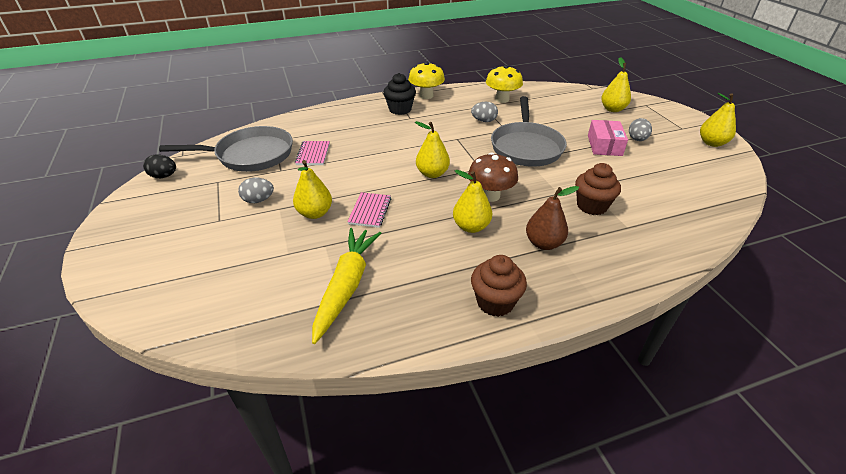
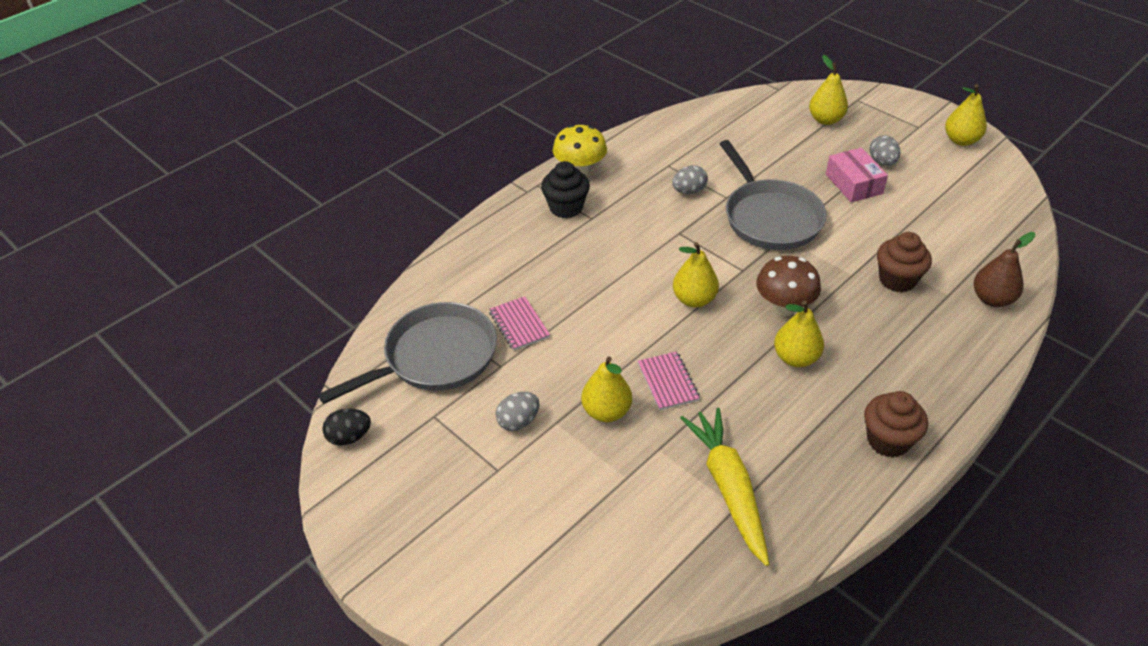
camera: 25 degrees left, 5 degrees up
yellow mushroom [486,65,523,103] -> none
brown pear [526,186,579,250] -> brown pear moved to [974,232,1035,307]

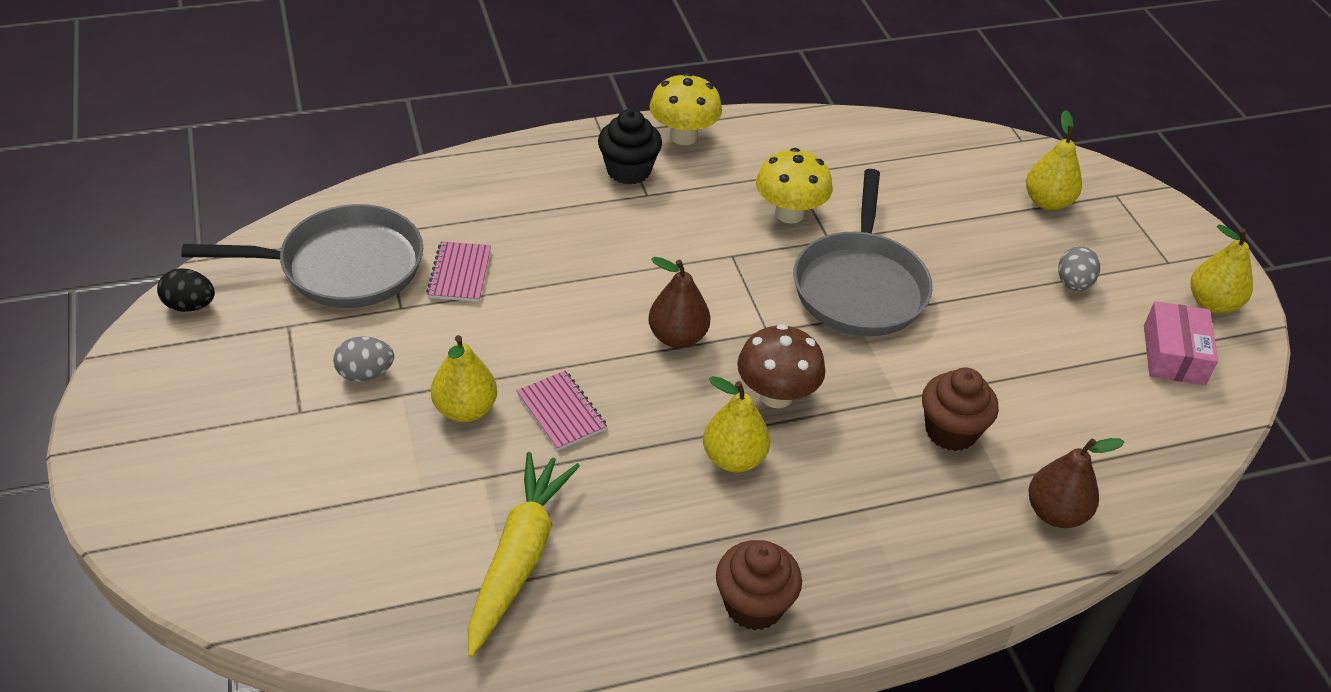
camera: 25 degrees right, 0 degrees up
pink notebook [638,351,700,410] -> pink notebook turned 45 degrees counterclockwise [517,371,607,450]
grey egg [672,165,708,194] -> yellow mushroom [756,148,832,224]
yellow pear [673,242,719,308] -> brown pear [648,257,710,348]
pink box [826,148,888,202] -> pink box moved to [1144,301,1218,385]

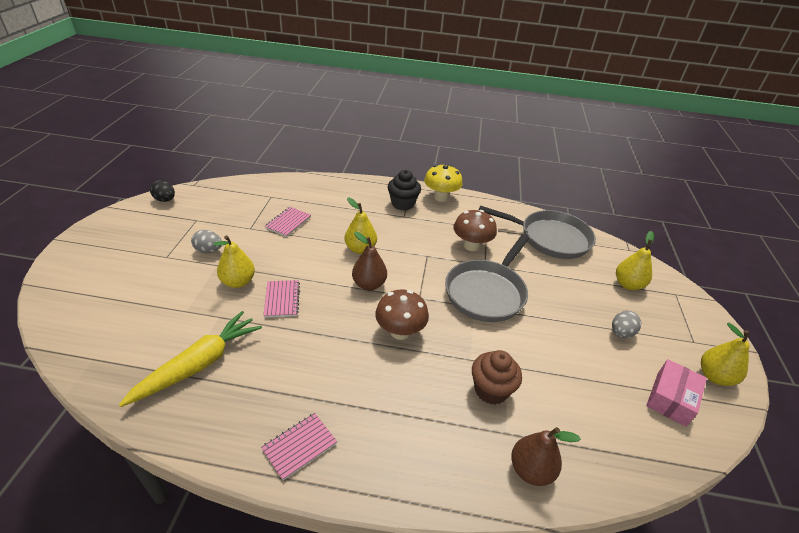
camera: 25 degrees right, 5 degrees down
grey pan [181,204,423,308] -> grey pan moved to [479,205,596,259]
yellow pear [703,376,770,473] -> yellow pear moved to [345,198,377,254]
brown cupcake [716,540,802,630] -> pink notebook [261,413,337,480]
yellow mushroom [756,148,832,224] -> brown mushroom [454,210,497,251]

